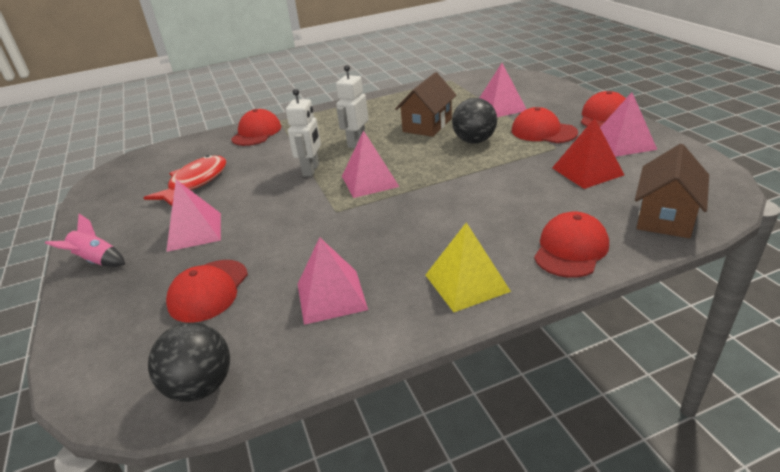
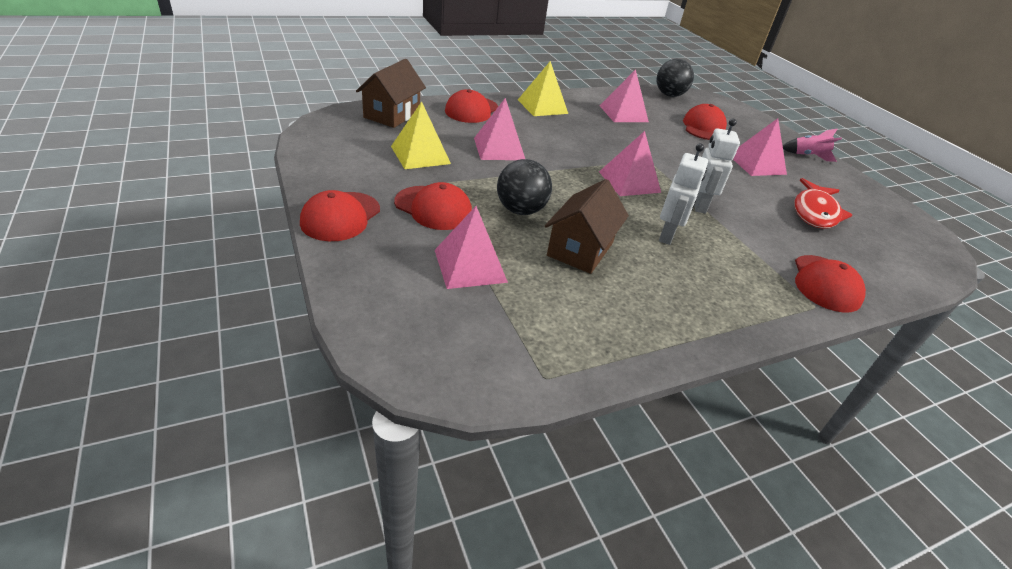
camera: 170 degrees right, 5 degrees up
red pyramid [552,118,624,189] -> yellow pyramid [391,101,451,169]
pink pyramid [600,92,657,157] -> pink pyramid moved to [474,98,525,160]

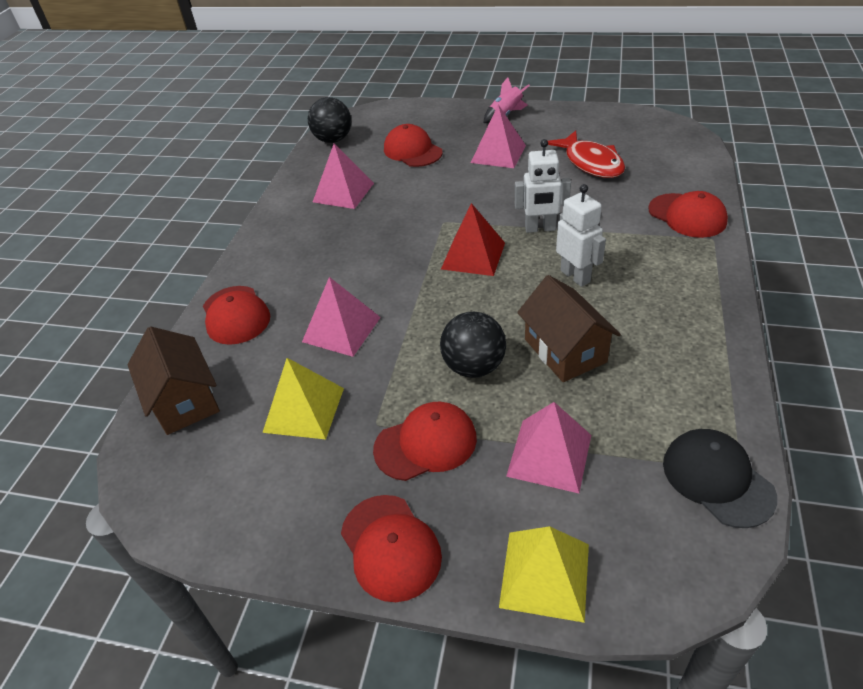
camera: 45 degrees left, 5 degrees up
yellow pyramid [518,61,568,116] -> yellow pyramid moved to [499,526,589,623]
pink pyramid [599,131,661,196] -> red pyramid [441,203,505,276]
white robot [695,119,740,213] -> white robot turned 45 degrees counterclockwise [515,139,571,233]
none -> black cap [663,429,777,528]

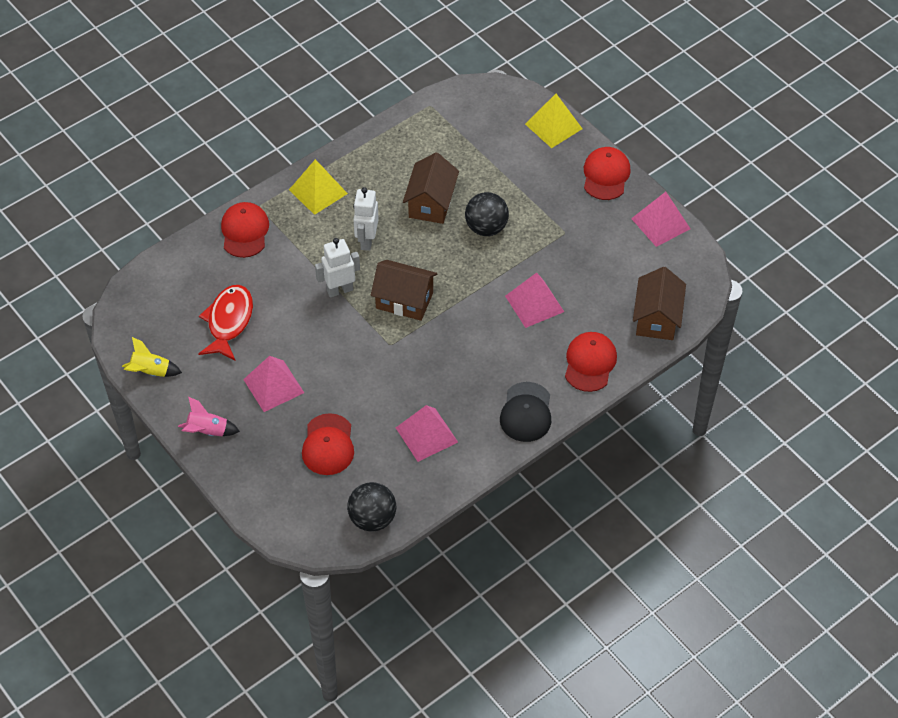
camera: 145 degrees left, 10 degrees up
yellow pyramid [262,358,344,439] -> yellow pyramid moved to [289,159,348,215]
red cap [373,402,477,481] -> none
red pyramid [441,203,505,276] -> brown house [371,260,437,321]
pink pyramid [506,402,591,493] -> pink pyramid moved to [631,192,691,247]
white robot [515,139,571,233] -> white robot turned 60 degrees counterclockwise [315,238,360,298]
black cap [663,429,777,528] -> black cap moved to [500,382,551,442]
none -> yellow rocket [122,337,182,377]

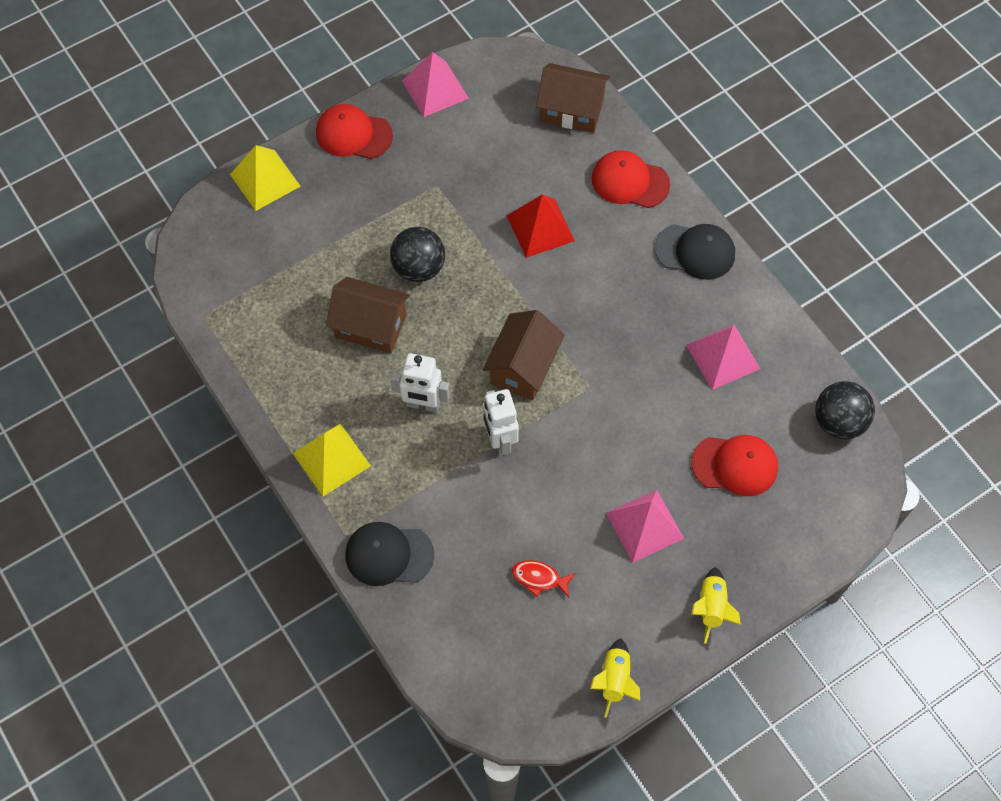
camera: 85 degrees left, 10 degrees up
pink rocket [178,397,240,436] -> yellow rocket [691,567,741,644]
red fish [199,285,253,360] -> red fish [512,560,576,597], size x0.53
red cap [221,202,269,258] -> black cap [345,522,434,586]
pink pyramid [505,273,564,328] -> red pyramid [507,194,575,258]

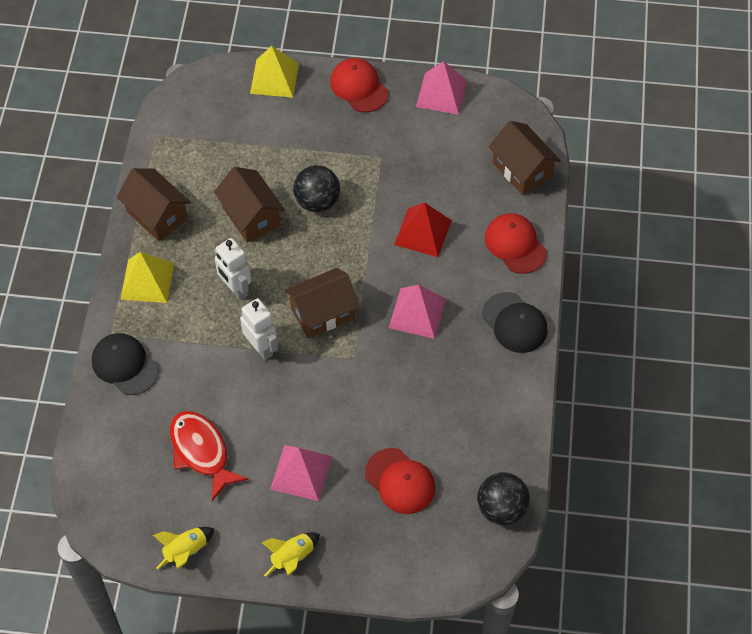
camera: 40 degrees right, 5 degrees down
white robot [483,389,519,456] -> white robot turned 120 degrees clockwise [240,298,278,360]
red fish [512,560,576,597] -> red fish [170,411,249,501], size x1.90
pink pyramid [686,325,760,390] -> pink pyramid moved to [389,285,446,339]
none -> brown house [117,168,191,241]

